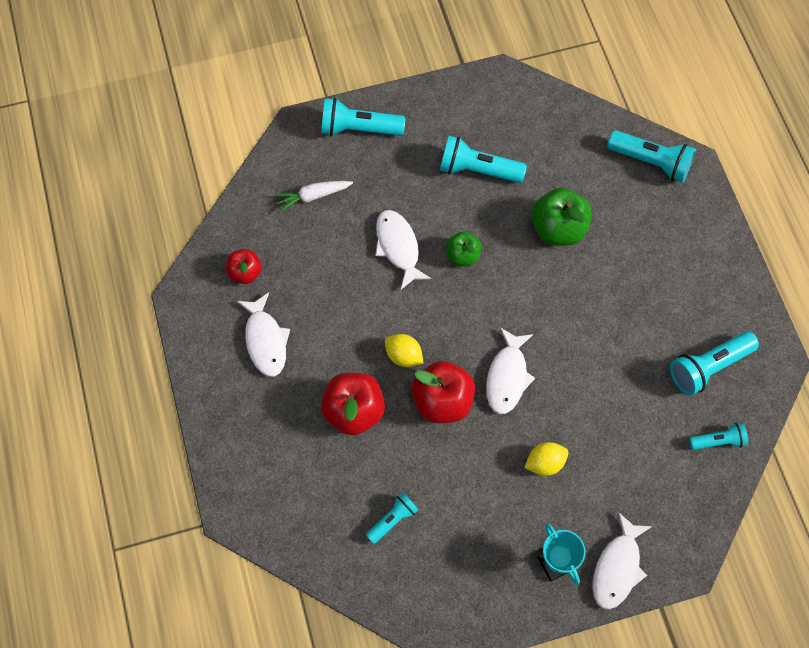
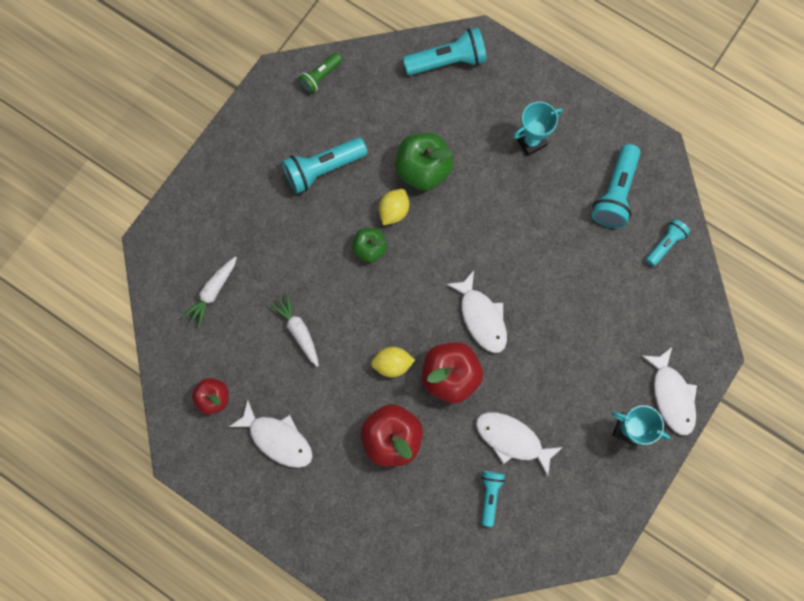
camera: 40 degrees left, 10 degrees up
turquoise flashlight [321,98,405,136] -> none
white fish [375,210,431,289] -> white fish moved to [476,412,563,476]
yellow lemon [524,442,569,476] -> yellow lemon moved to [379,189,409,225]
none -> white carrot [269,293,319,367]
none -> green flashlight [298,53,342,94]
none -> turquoise trophy [513,102,563,156]

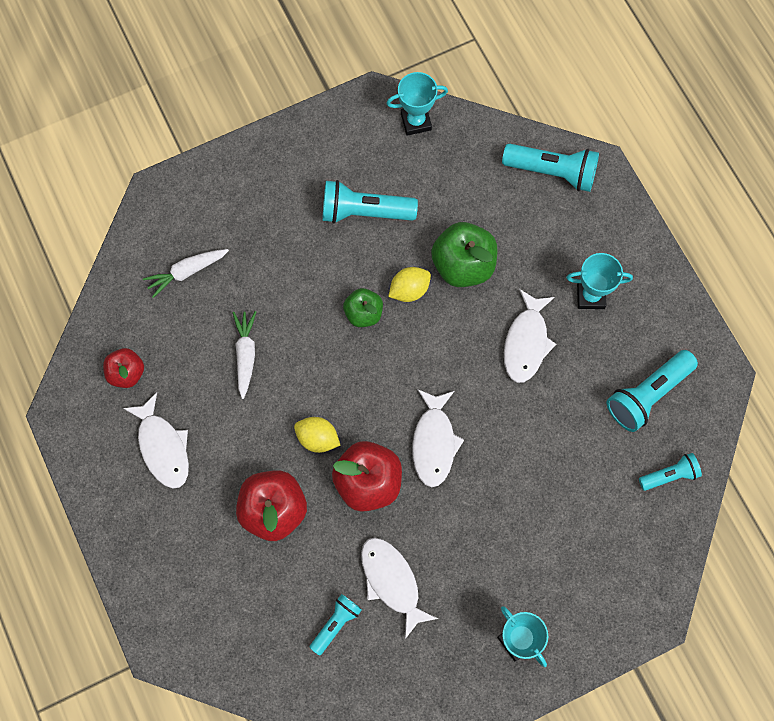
camera: 30 degrees right, 5 degrees down
green flashlight [298,53,342,94] -> turquoise trophy [386,72,448,136]
white fish [642,347,697,435] -> white fish moved to [504,289,556,383]

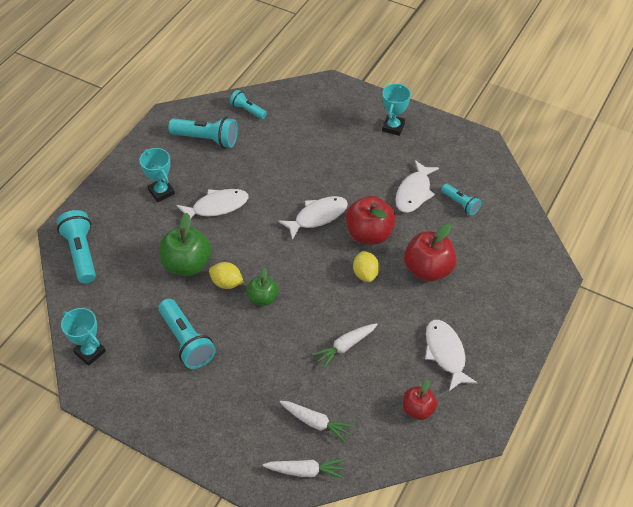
camera: 125 degrees left, 20 degrees down
white fish [123,392,189,488] -> white fish turned 45 degrees counterclockwise [425,320,478,391]
turquoise flashlight [309,594,362,655] -> turquoise flashlight turned 135 degrees counterclockwise [441,184,481,215]
none -> white carrot [263,458,344,479]

